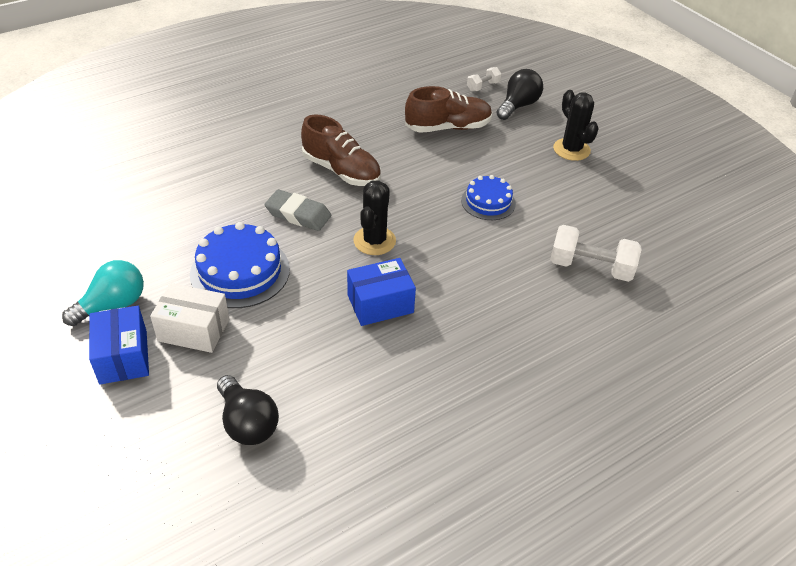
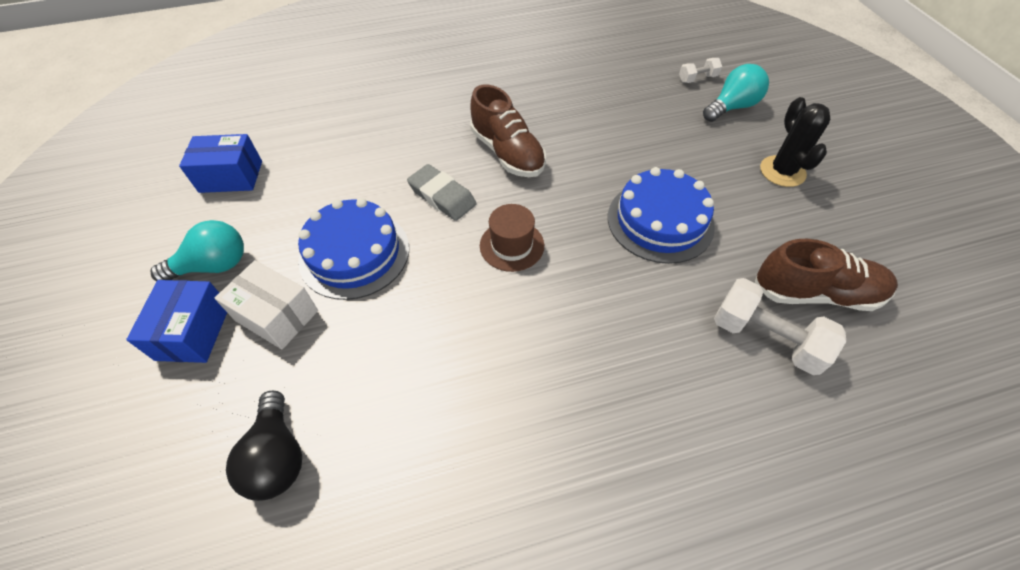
camera: 20 degrees right, 10 degrees up
blue box [347,258,416,326] -> blue box moved to [179,134,262,193]
black cactus [353,180,396,255] -> brown hat [480,204,544,272]
brown shoe [405,86,493,133] -> brown shoe moved to [755,239,898,311]
blue cake [461,175,516,220] -> blue cake [608,167,715,264], size x1.63
black light bulb [496,69,543,120] -> turquoise light bulb [703,64,769,122]

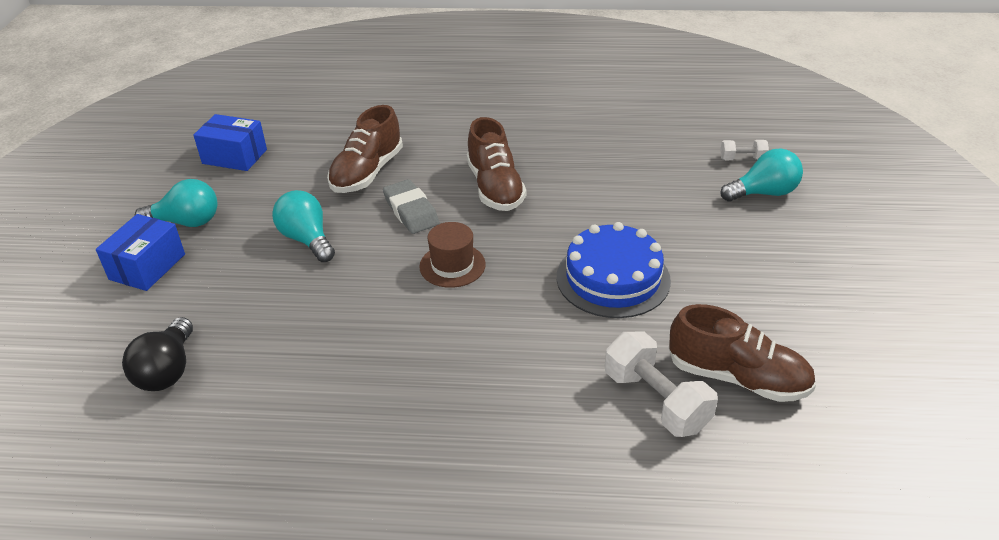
camera: 20 degrees right, 15 degrees down
white box [214,260,318,349] -> none
blue cake [298,198,409,300] -> turquoise light bulb [272,190,335,262]
black cactus [760,97,830,187] -> none
none -> brown shoe [327,105,403,193]

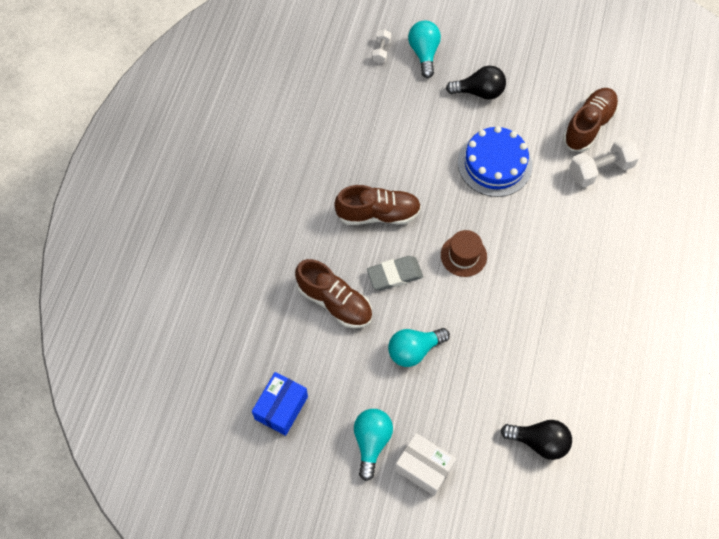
camera: 80 degrees left, 25 degrees up
blue box [96,214,185,291] -> white box [395,433,456,496]
none -> black light bulb [446,66,506,100]

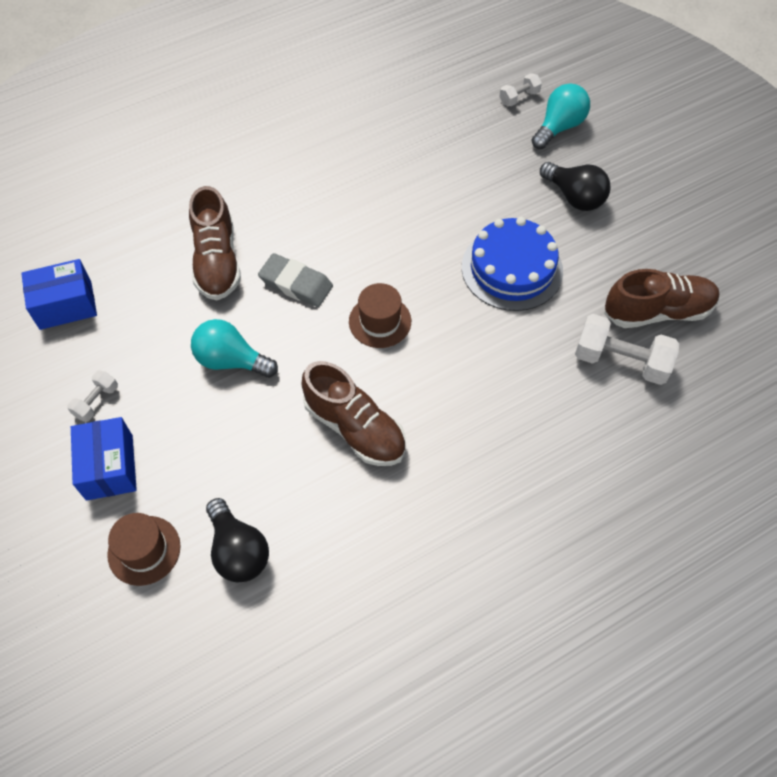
camera: 45 degrees right, 5 degrees down
brown shoe [334,185,421,225] -> brown shoe moved to [301,361,406,466]
turquoise light bulb [354,409,393,481] -> white dumbbell [67,370,118,422]
white box [395,433,456,496] -> blue box [71,417,137,501]
none -> brown hat [107,513,181,586]

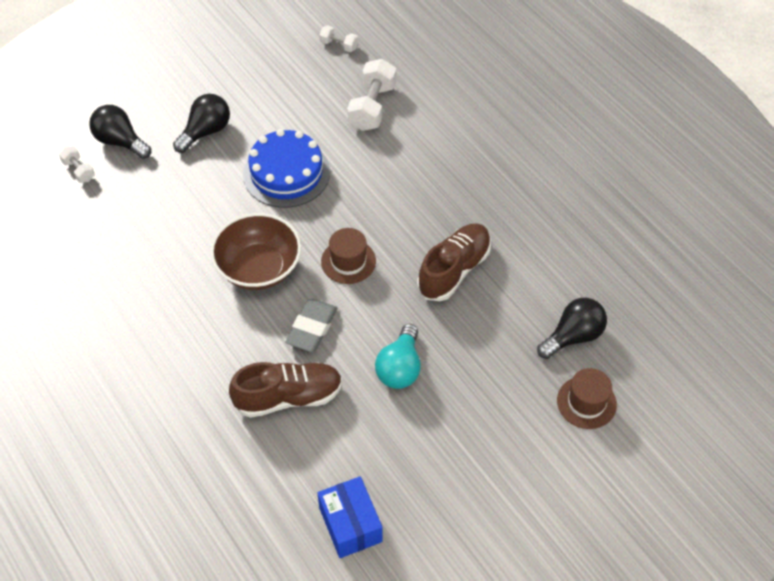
camera: 95 degrees left, 5 degrees down
white dumbbell [67,370,118,422] -> white dumbbell moved to [319,25,358,52]
blue box [71,417,137,501] -> none
turquoise light bulb [531,83,590,149] -> black light bulb [89,105,151,159]
brown shoe [604,269,720,328] -> none
none -> brown bowl [210,213,301,290]

